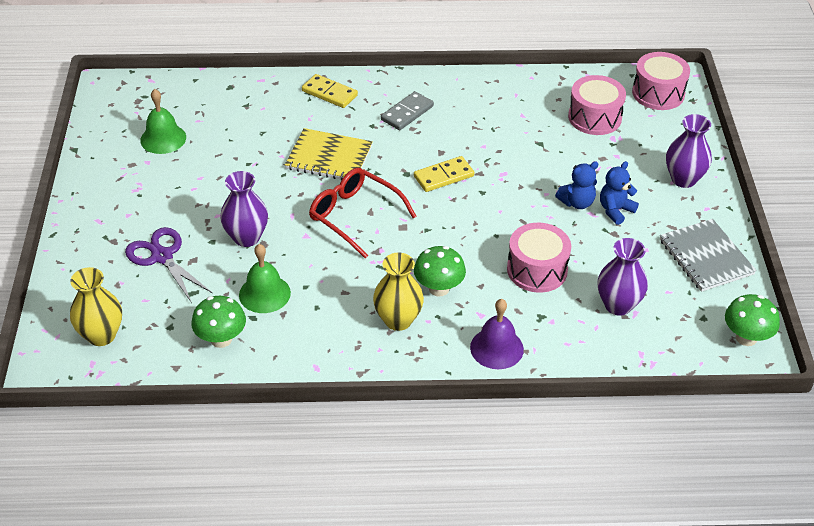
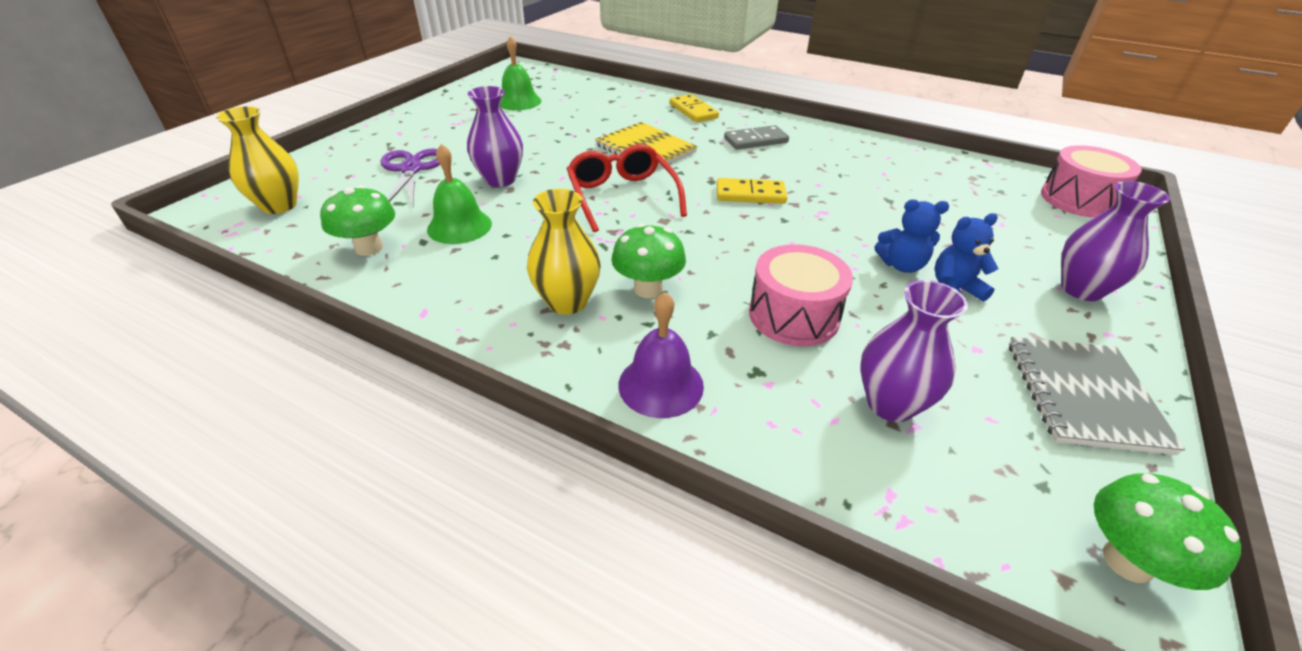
camera: 30 degrees right, 5 degrees down
pink drum [568,75,626,135] -> none

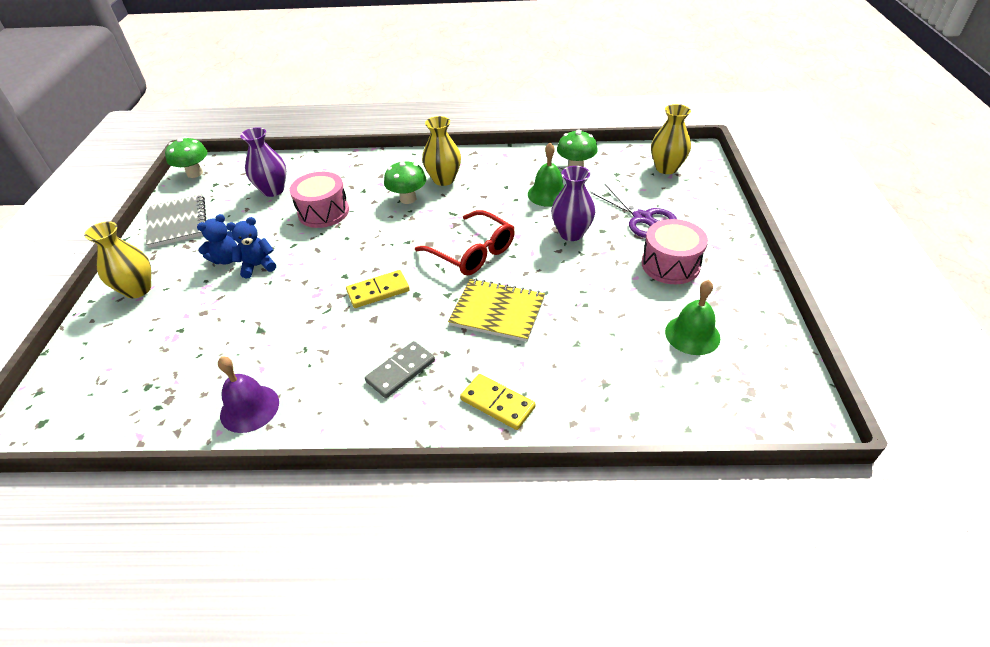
camera: 155 degrees right, 5 degrees up
purple bell [619,292,704,418] -> purple bell moved to [218,356,279,433]
pink drum [1041,145,1142,218] -> pink drum moved to [642,219,708,284]
purple vase [1061,181,1170,301] -> yellow vase [84,221,151,298]

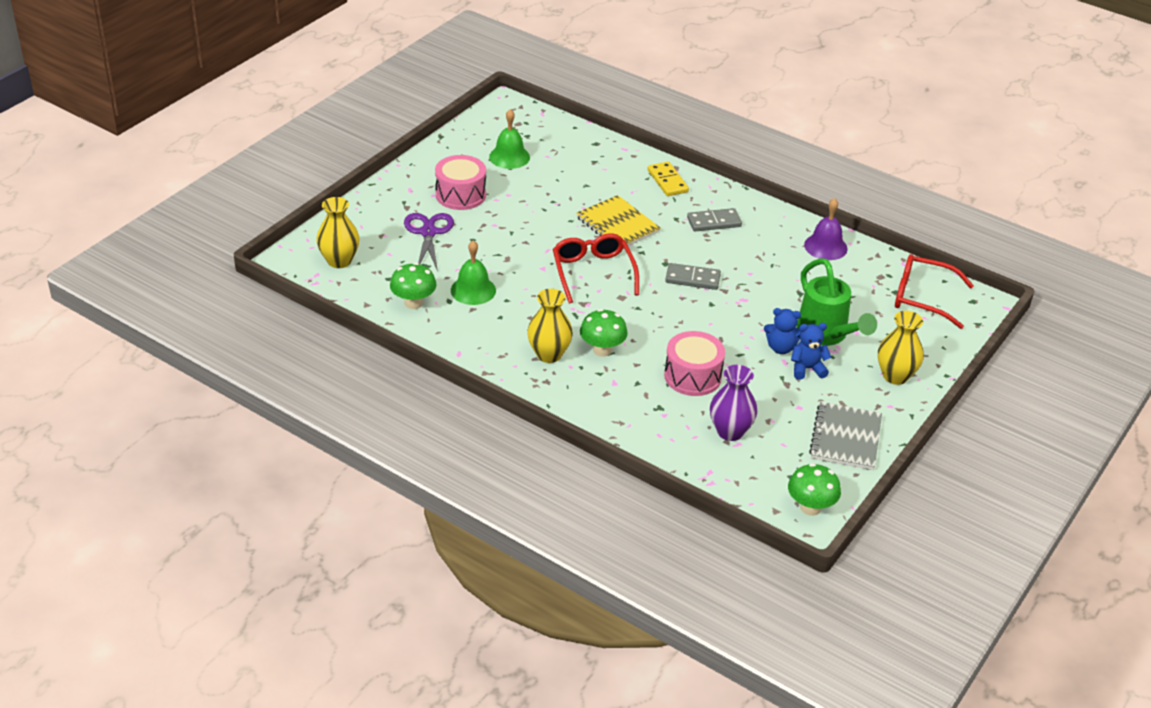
camera: 150 degrees left, 5 degrees down
yellow domino [346,270,410,308] -> grey domino [665,263,721,290]
purple vase [551,166,595,241] -> none
none -> green watering can [796,258,877,346]
none -> red glasses [895,254,974,329]

